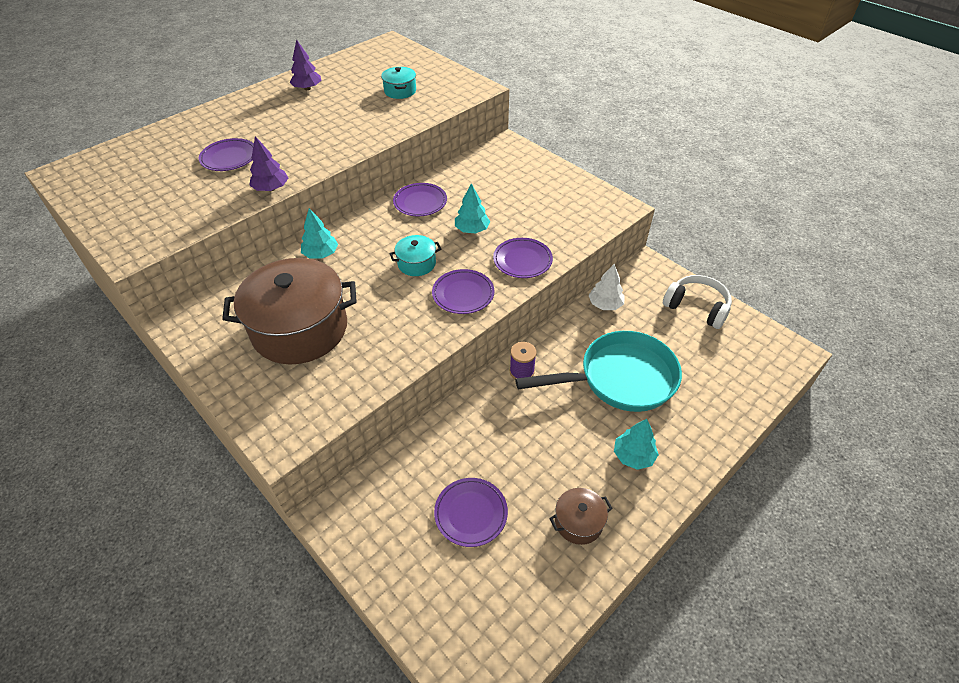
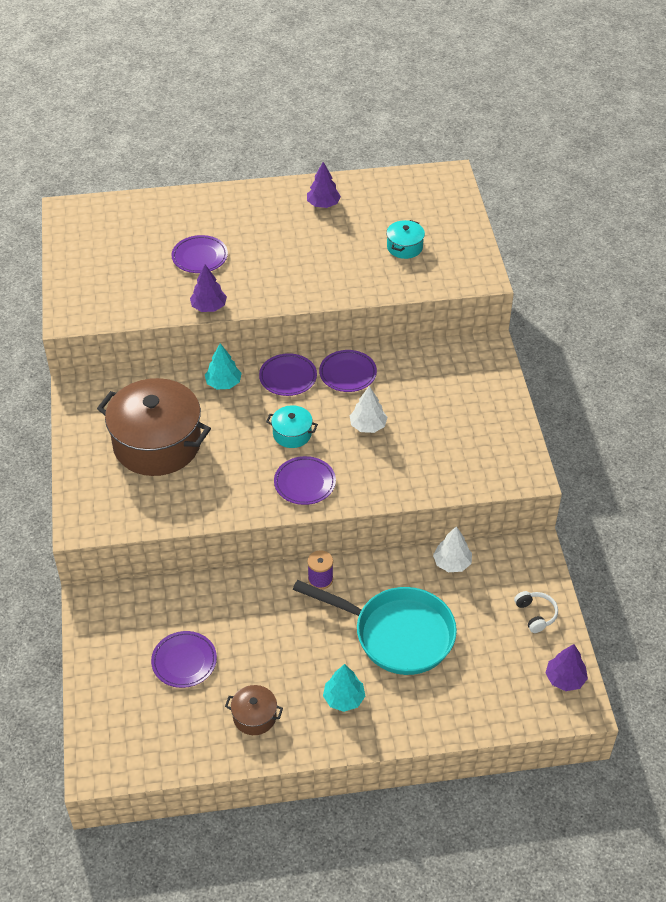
camera: 35 degrees right, 0 degrees up
turquoise tree [455,183,490,233] -> white tree [350,386,388,433]
purple plate [493,238,553,278] -> purple plate moved to [259,353,317,396]
white headphones [663,275,732,329] -> white headphones [514,591,558,633], size x0.61
none -> purple tree [546,644,588,691]

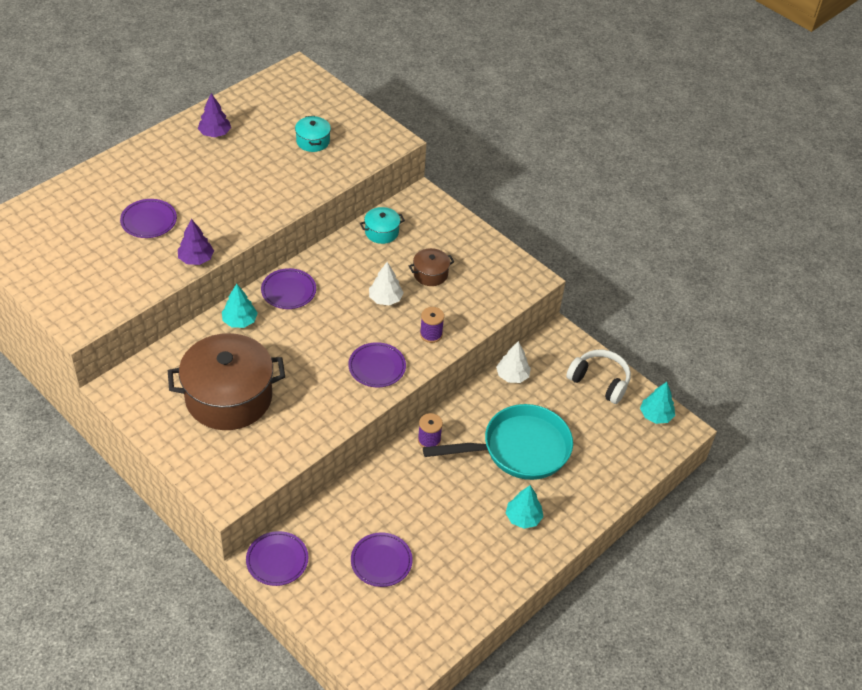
camera: 40 degrees left, 0 degrees up
brown pot [225,685,283,735] -> brown pot moved to [409,248,454,286]
turquoise pot [266,405,318,448] -> turquoise pot moved to [360,207,405,244]
purple plate [319,350,377,392] -> purple plate moved to [246,531,308,586]
white headphones [514,591,558,633] -> white headphones [566,350,631,404], size x1.63
purple tree [546,644,588,691] -> turquoise tree [640,382,675,424]
none -> purple spool [420,307,444,343]

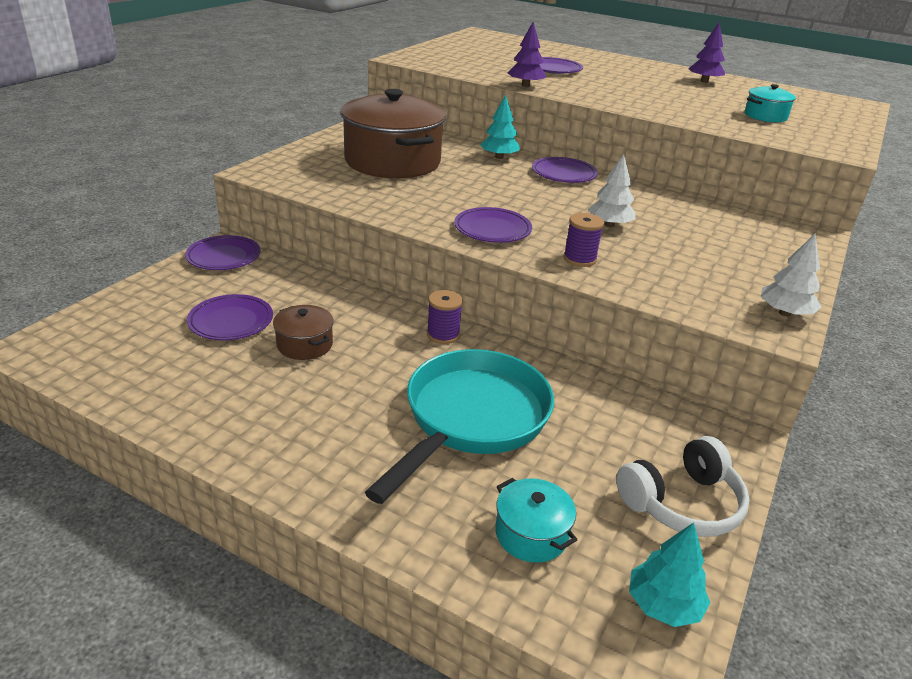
camera: 75 degrees right, 15 degrees down
turquoise pot [360,207,405,244] -> turquoise pot moved to [495,478,577,563]
brown pot [409,248,454,286] -> brown pot moved to [273,305,334,360]
turquoise pan [423,404,573,480] -> turquoise pan turned 120 degrees counterclockwise [365,349,554,504]
white tree [496,341,531,383] -> white tree moved to [761,234,821,316]
turquoise tree [506,485,543,529] -> none
white headphones [566,350,631,404] -> white headphones turned 45 degrees clockwise [616,436,750,537]

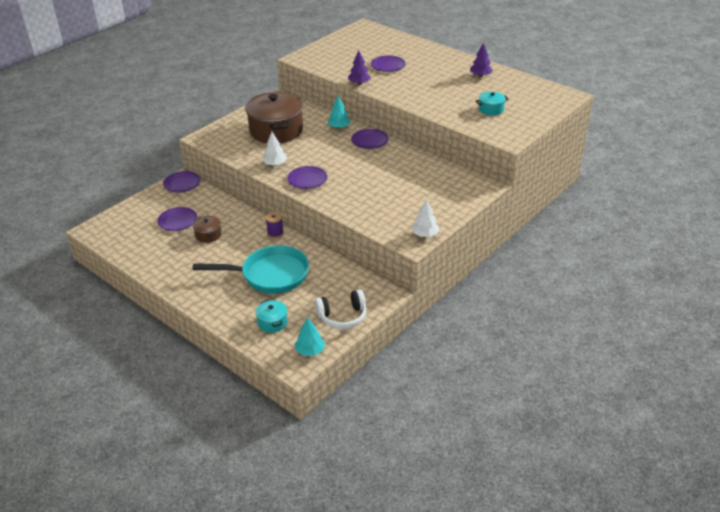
camera: 15 degrees right, 5 degrees up
turquoise pan [365,349,554,504] -> turquoise pan turned 45 degrees clockwise [193,245,309,294]
purple spool [563,213,604,267] -> none
white tree [588,154,635,227] -> white tree moved to [262,132,287,166]

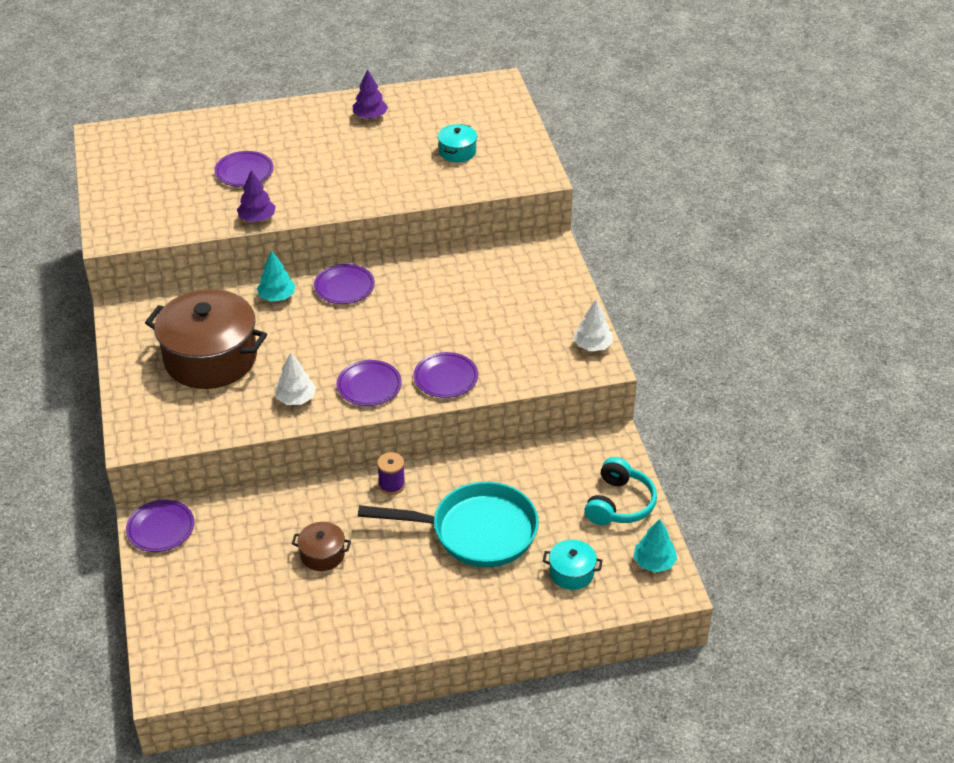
camera: 55 degrees left, 5 degrees up
purple plate [157,207,197,231] -> purple plate moved to [414,352,478,398]
turquoise pan [193,245,309,294] -> turquoise pan turned 60 degrees clockwise [358,482,539,568]
white headphones [315,289,367,329] -> turquoise headphones [584,457,657,525]

